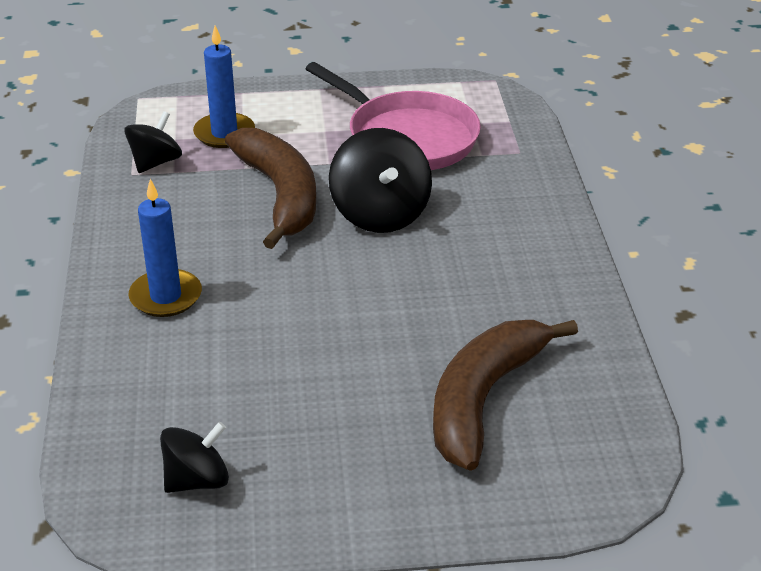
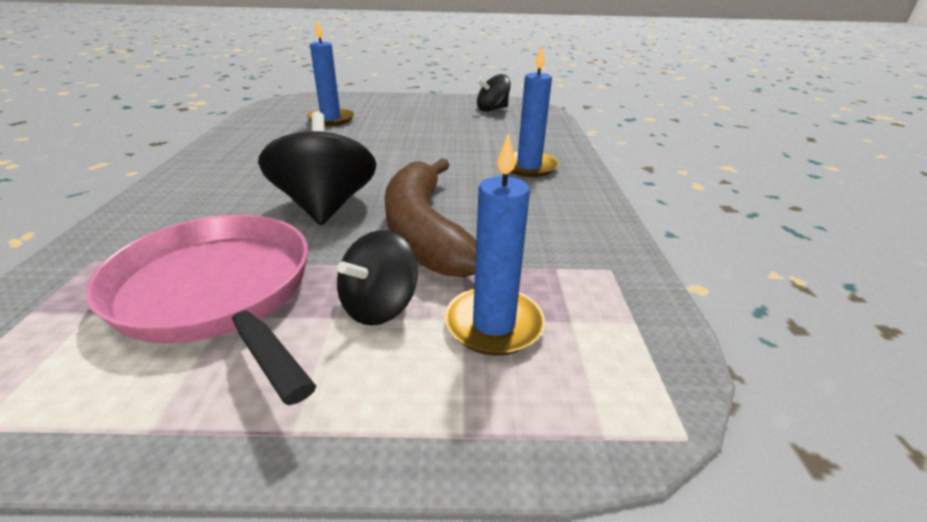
camera: 175 degrees left, 5 degrees down
black spinning top [124,111,182,173] -> black spinning top moved to [337,230,418,326]
brown banana [433,320,578,471] -> blue candle [307,19,354,126]

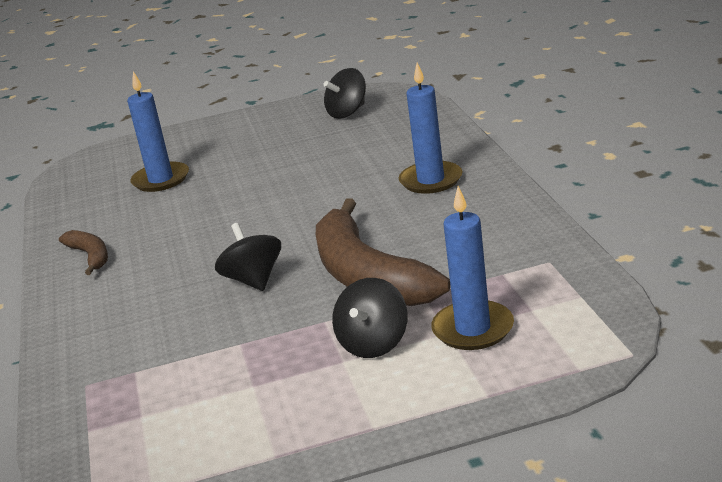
camera: 10 degrees left, 5 degrees down
pink pan [86,215,316,405] -> none
black spinning top [258,112,376,225] -> black spinning top [215,223,281,291], size x0.63
none -> brown banana [59,230,108,275]

